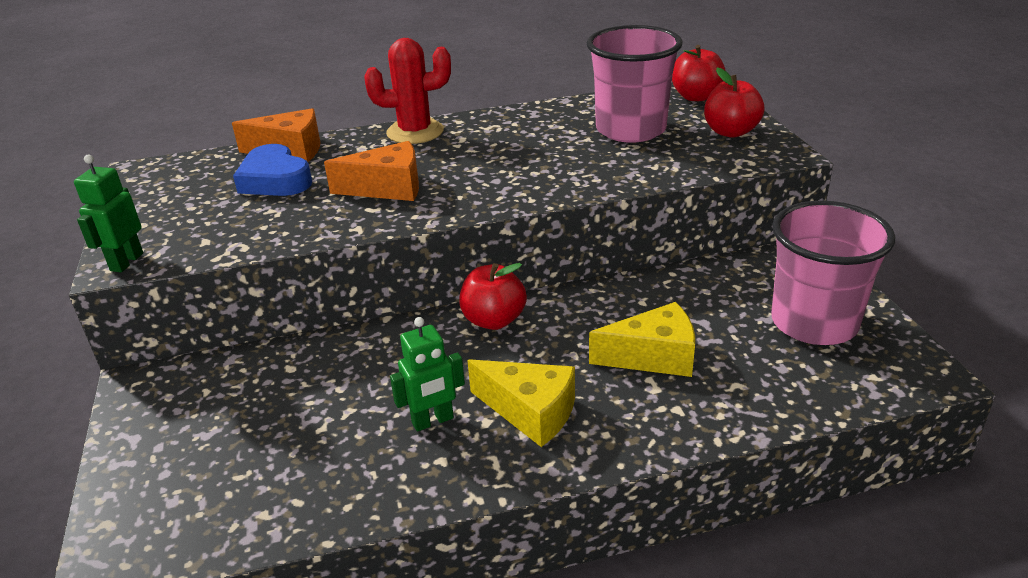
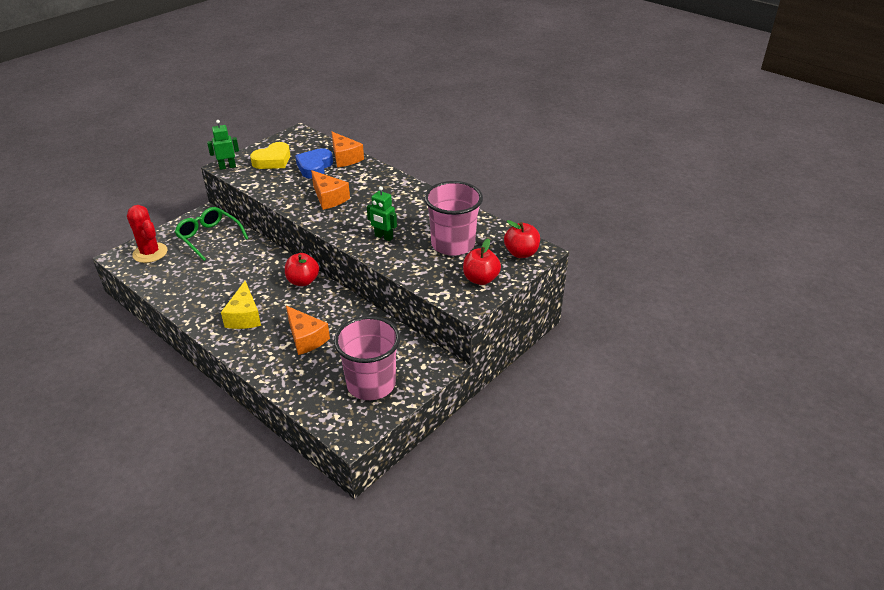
camera: 55 degrees right, 5 degrees up
red cactus [364,38,451,144] -> red cactus moved to [127,205,168,263]
green robot [390,317,465,432] -> green robot moved to [367,186,397,241]
yellow cheese [589,302,695,377] -> orange cheese [286,306,330,355]
none -> green glasses [175,207,249,261]
none -> yellow heart [250,142,290,169]

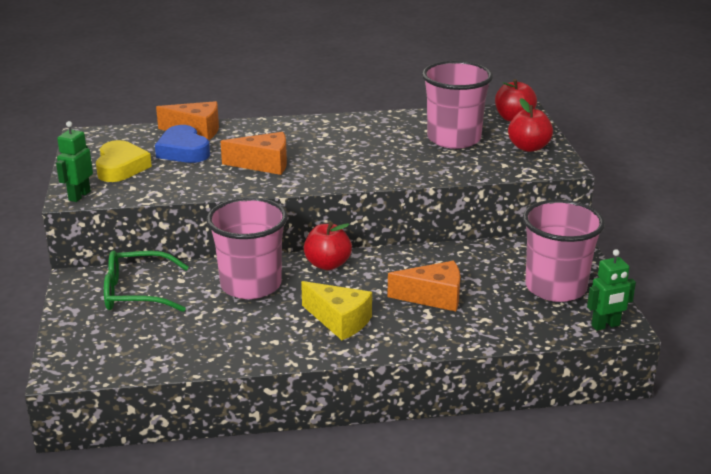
camera: 50 degrees left, 10 degrees down
red cactus [127,205,168,263] -> none
green robot [367,186,397,241] -> green robot moved to [587,249,636,331]
none -> pink cup [206,197,288,299]

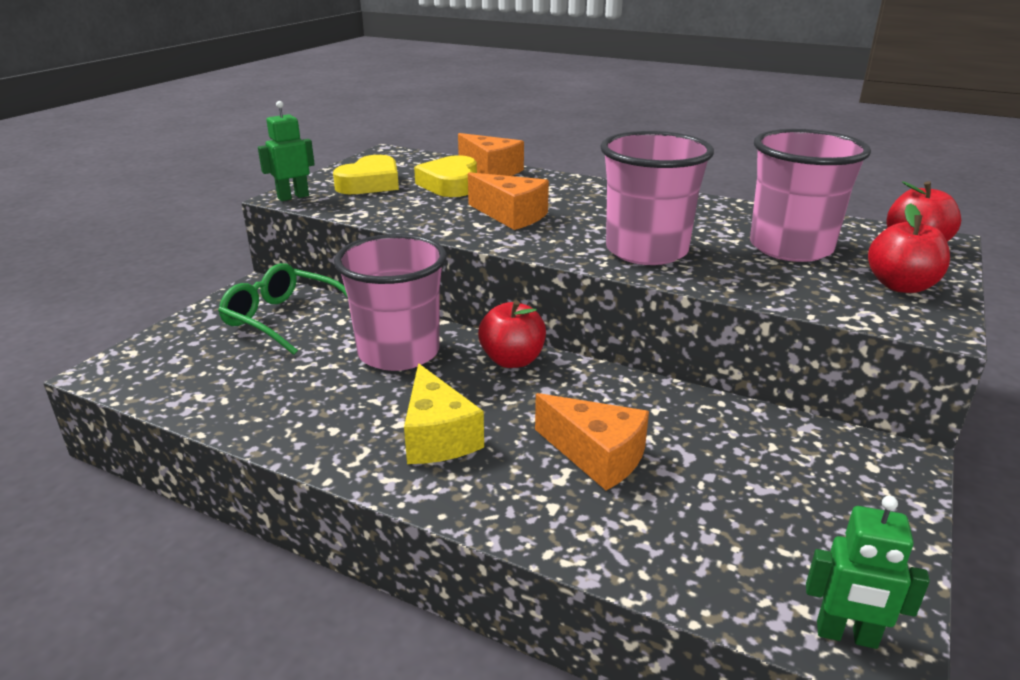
camera: 35 degrees right, 0 degrees up
blue heart [155,125,210,163] -> yellow heart [414,155,477,197]
pink cup [523,200,605,302] -> pink cup moved to [600,131,714,265]

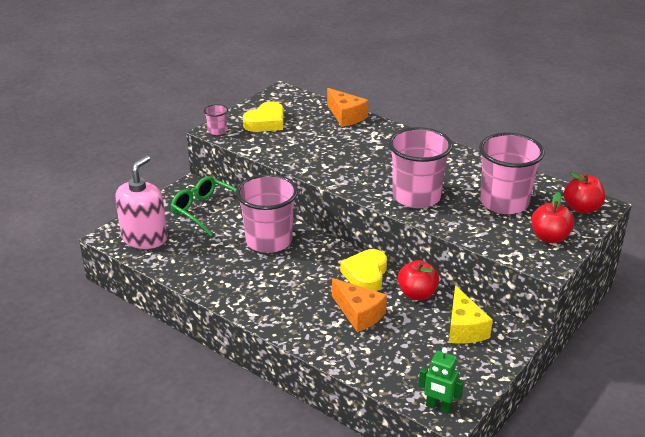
camera: 10 degrees right, 5 degrees up
green robot [258,101,315,201] -> pink cup [204,104,228,135]
yellow cheese [404,364,484,464] -> yellow cheese moved to [449,285,493,344]
yellow heart [414,155,477,197] -> yellow heart moved to [340,249,387,291]
orange cheese [468,172,549,230] -> none
red apple [478,300,546,368] -> red apple moved to [398,260,439,300]
none -> pink soap dispenser [115,156,168,249]

